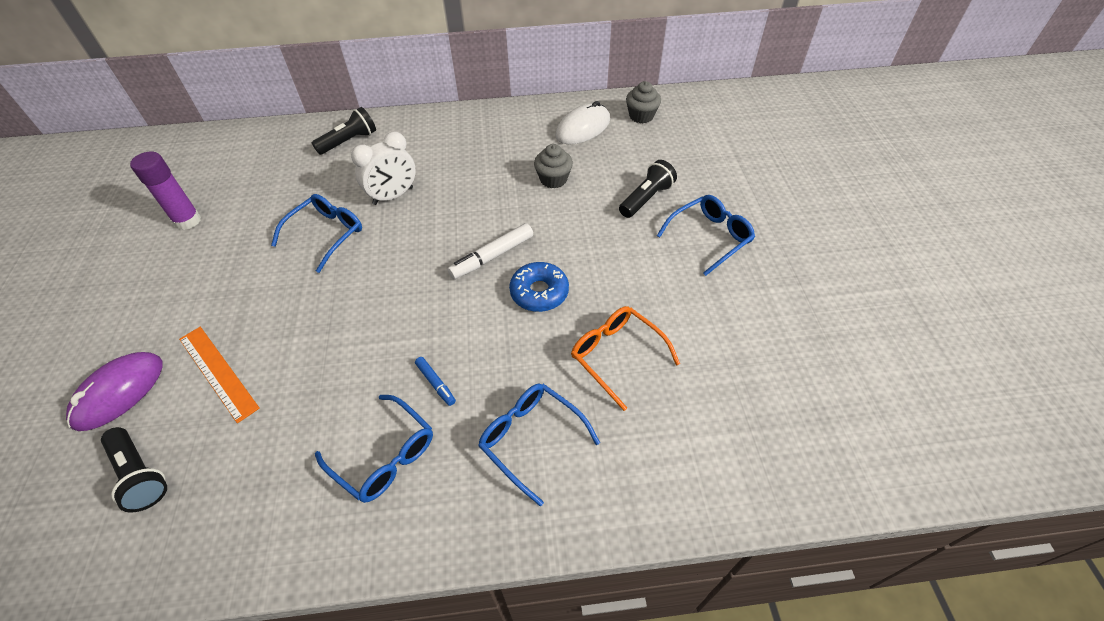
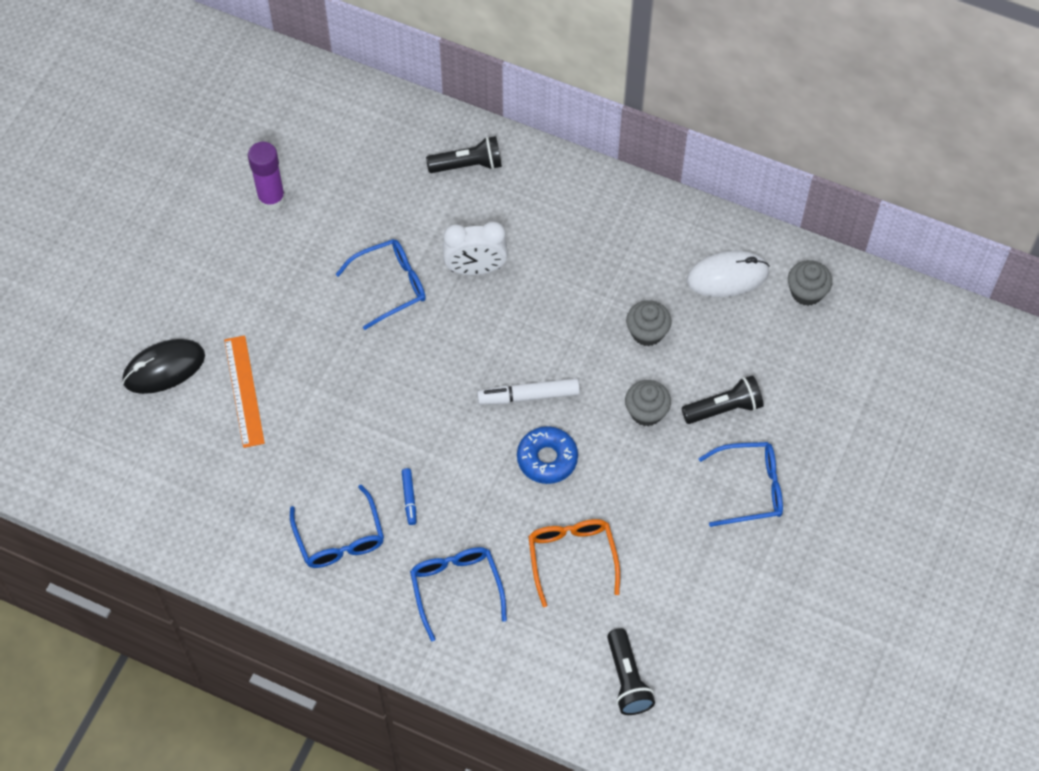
camera: 30 degrees right, 10 degrees up
purple mouse [66,352,162,431] -> black mouse [122,339,205,394]
black flashlight [101,427,167,513] -> black flashlight moved to [607,628,655,715]
none -> grey cupcake [625,380,671,426]

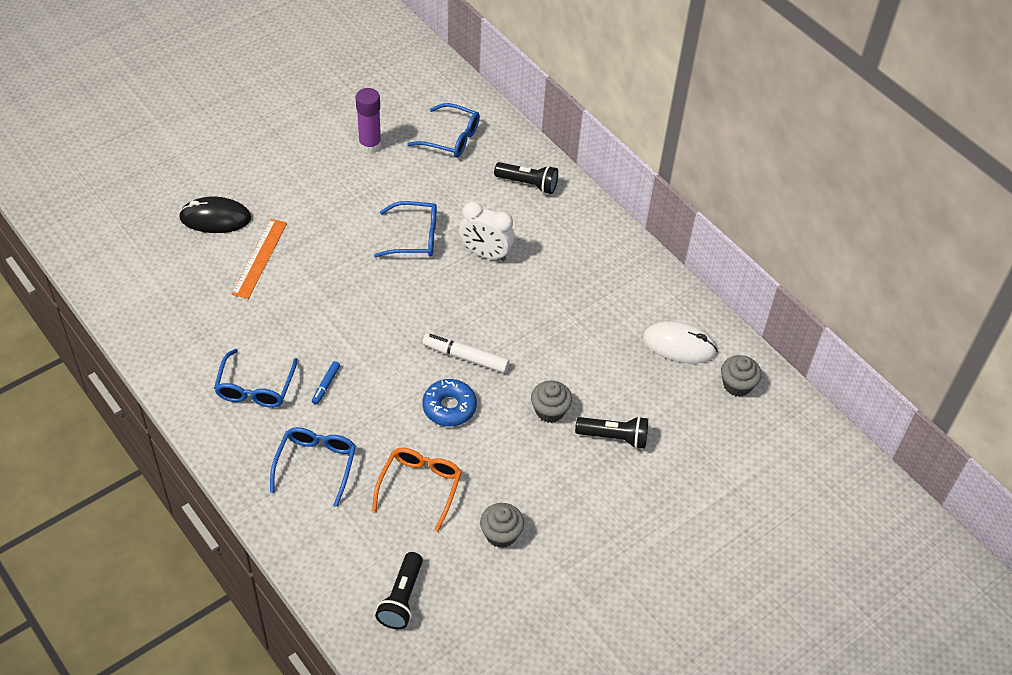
camera: 25 degrees right, 10 degrees down
grey cupcake [626,300,671,346] -> grey cupcake moved to [480,503,524,548]
blue glasses [698,442,783,527] -> blue glasses moved to [408,103,480,157]

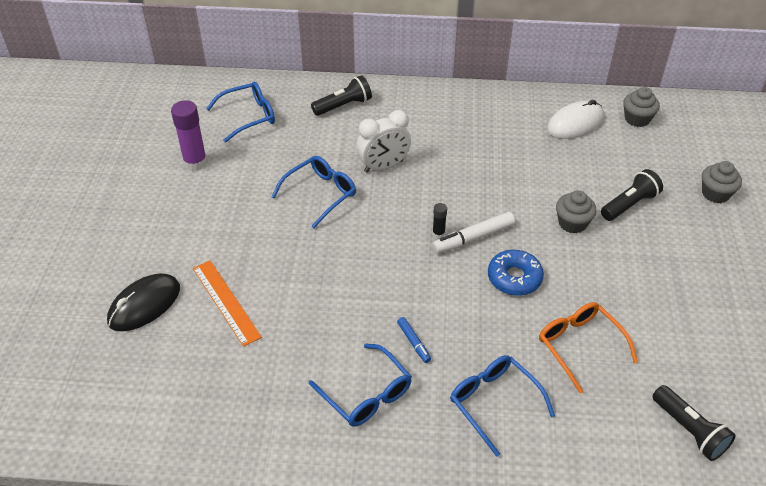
camera: 45 degrees left, 5 degrees down
grey cupcake [480,503,524,548] -> grey cupcake moved to [702,161,742,203]
none -> black glue stick [432,203,447,238]

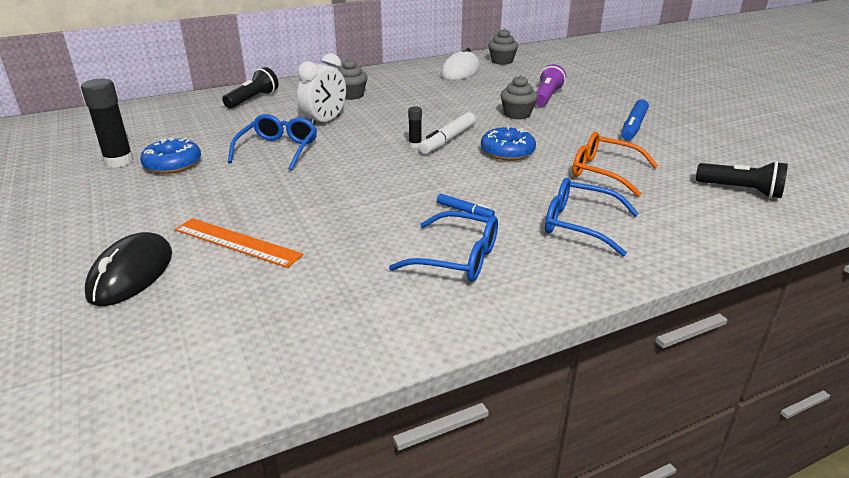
camera: 30 degrees left, 15 degrees down
purple glue stick [171,100,207,171] -> black glue stick [81,78,134,168]
blue glasses [206,82,275,142] -> none
black flashlight [601,169,663,221] -> purple flashlight [535,64,566,106]
grey cupcake [702,161,742,203] -> grey cupcake moved to [338,58,368,100]
none -> blue donut [140,138,201,174]
none -> blue marker [621,100,649,140]

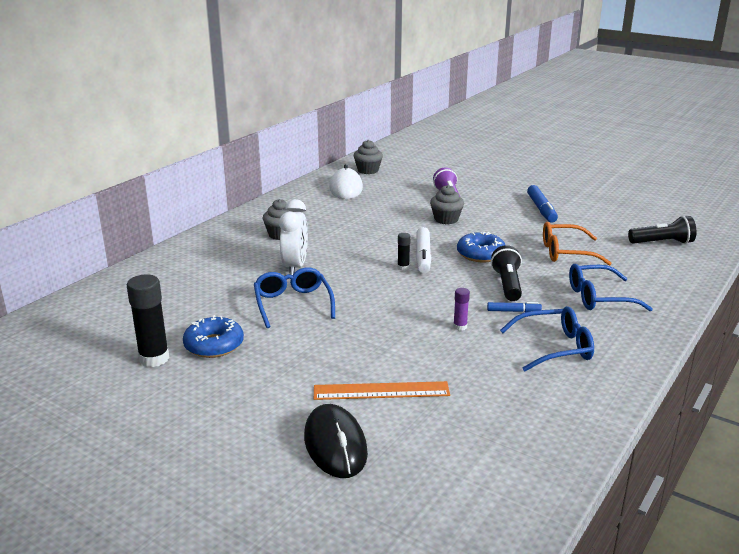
camera: 30 degrees left, 5 degrees down
black flashlight [222,67,279,109] -> black flashlight moved to [491,245,522,301]
none -> purple glue stick [453,288,470,331]

